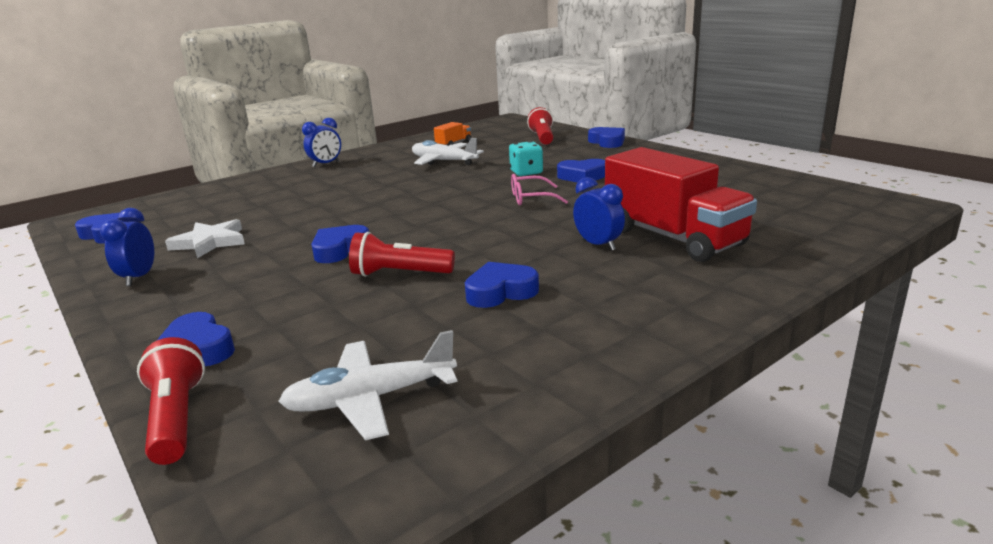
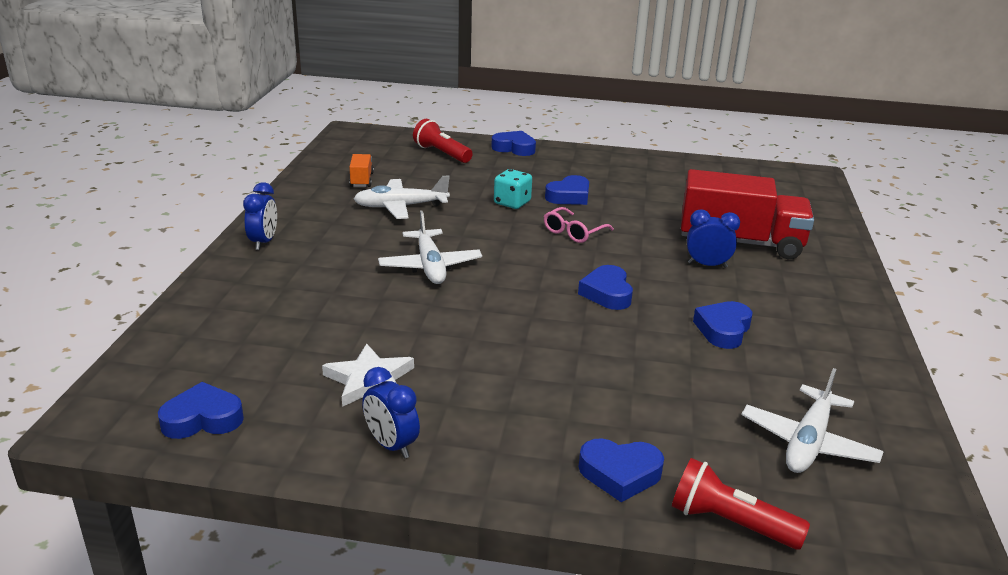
camera: 45 degrees left, 5 degrees up
blue heart [311,225,369,263] -> blue heart moved to [578,265,633,310]
red flashlight [349,232,455,277] -> none
none -> white plane [378,211,482,284]

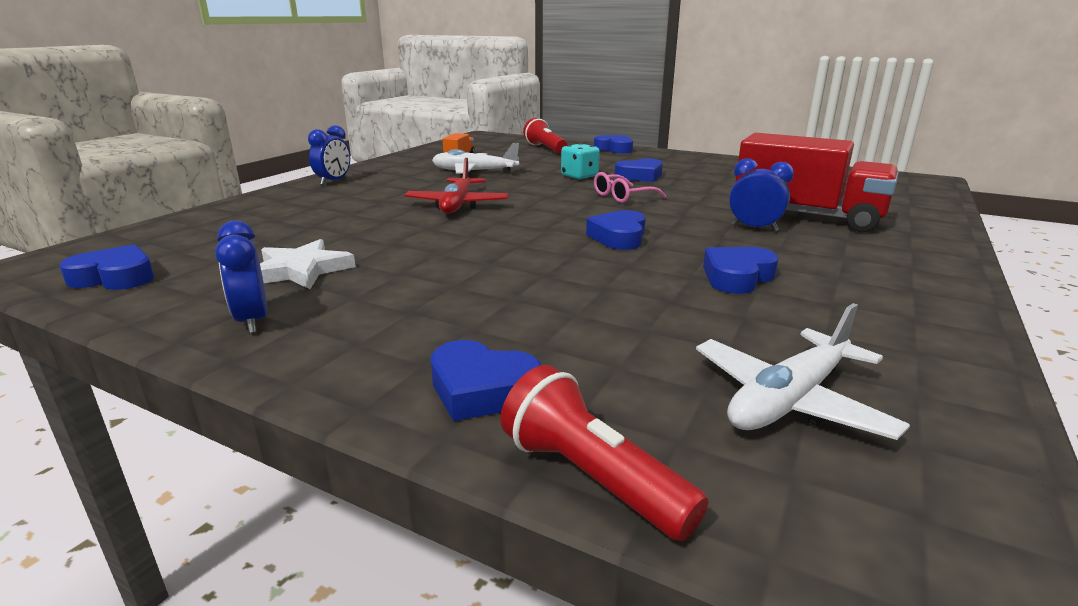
camera: 20 degrees right, 5 degrees down
white plane [378,211,482,284] -> red plane [404,158,509,214]

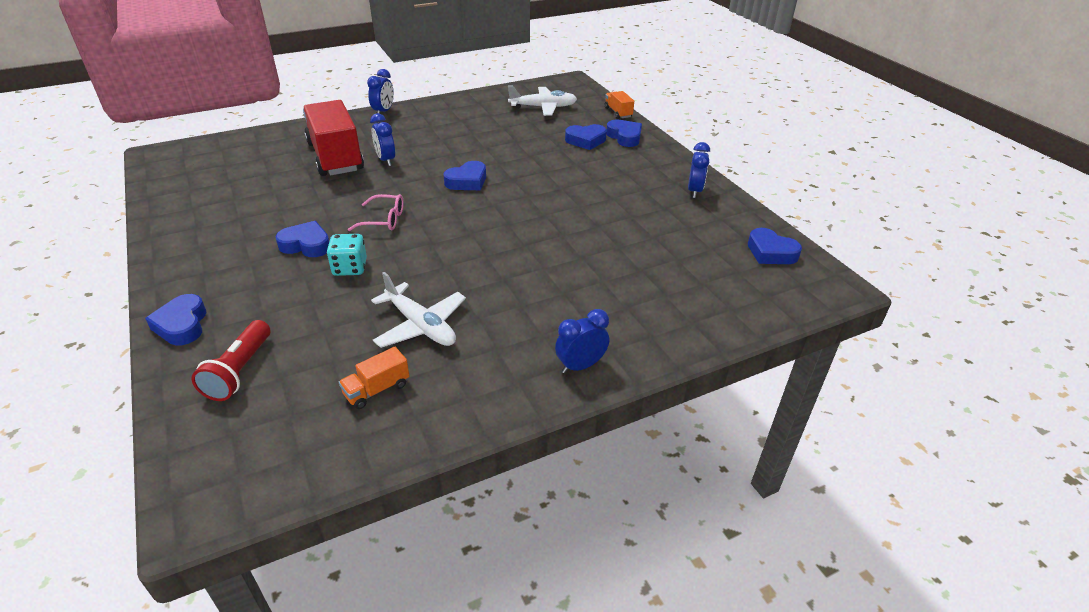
camera: 145 degrees left, 15 degrees up
white star [260,239,356,289] -> none
red plane [404,158,509,214] -> none
red flashlight [500,365,708,541] -> orange truck [605,91,634,119]
blue heart [703,247,779,294] -> blue heart moved to [565,124,607,150]
none -> blue clock [367,69,394,113]

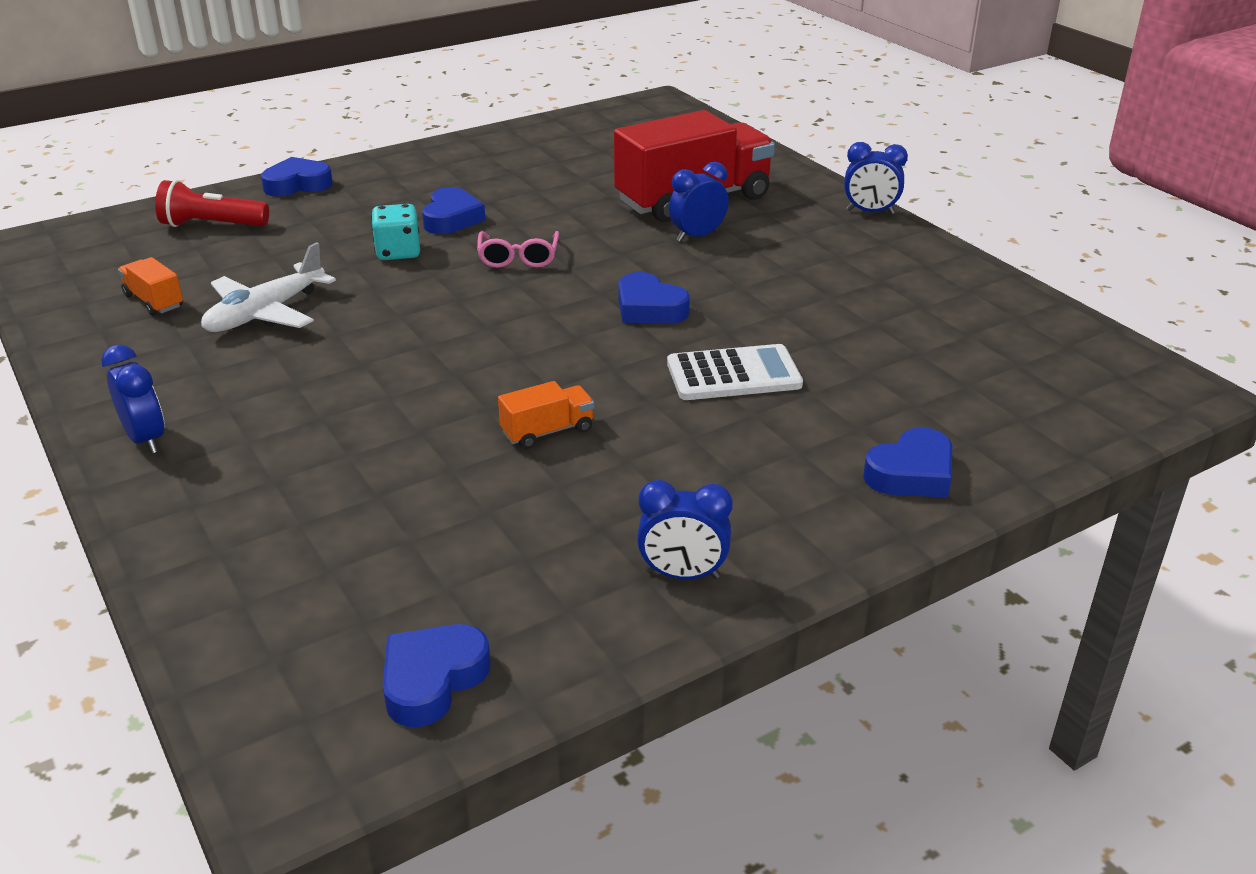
camera: 85 degrees right, 5 degrees down
white plane [508,85,577,116] -> none
blue heart [565,124,607,150] -> none
orange truck [605,91,634,119] -> orange truck moved to [498,381,594,449]
none -> white calculator [667,344,803,400]

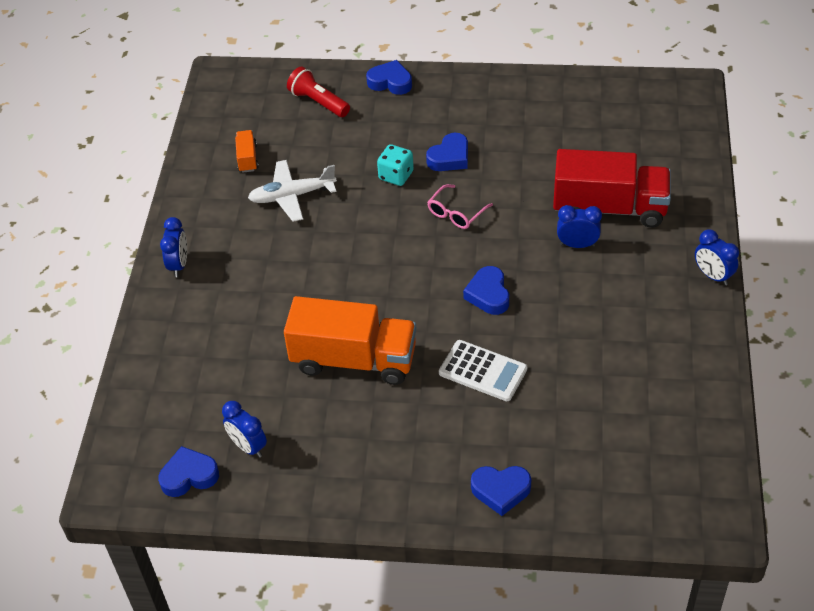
camera: 40 degrees right, 15 degrees up
orange truck [498,381,594,449] -> orange truck [284,296,417,385], size x2.33
blue clock [637,480,733,579] -> blue clock moved to [222,401,267,458]

